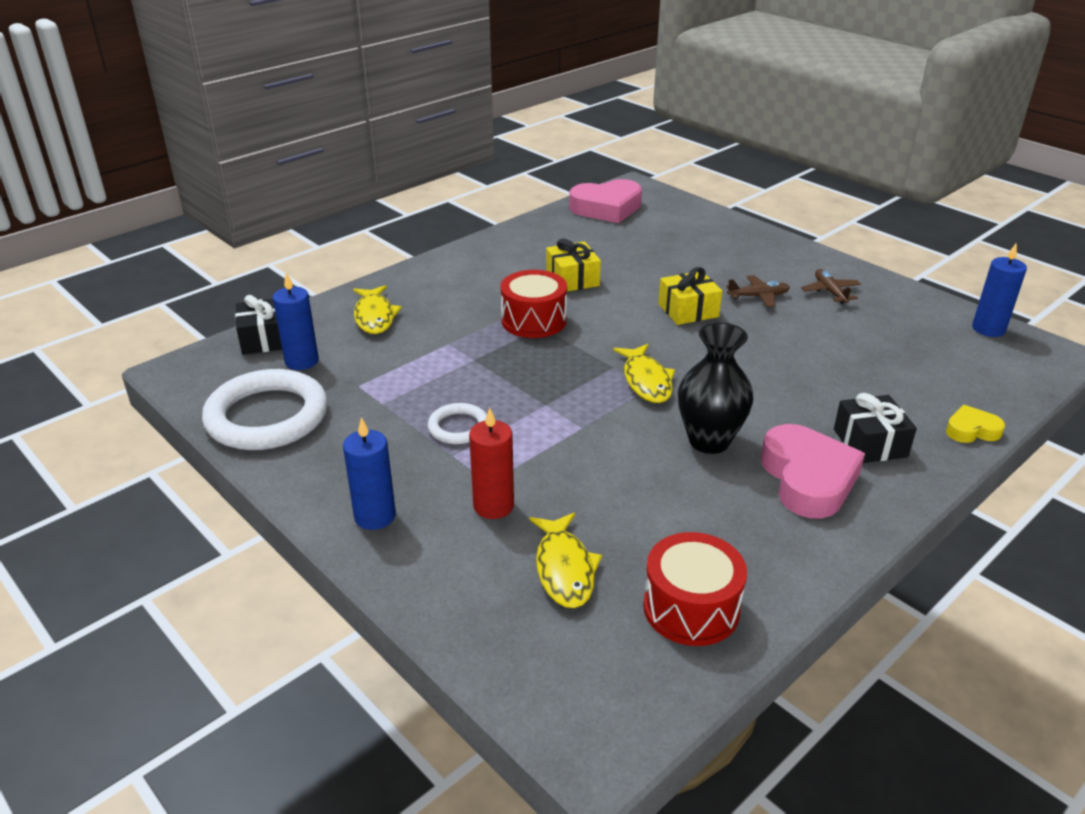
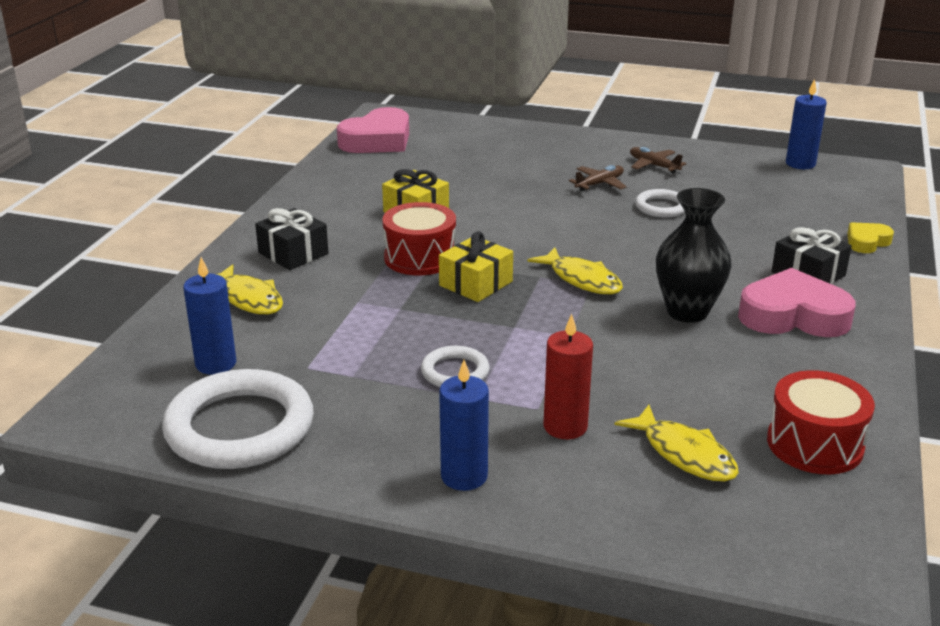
camera: 30 degrees left, 5 degrees down
black gift [235,295,282,355] -> black gift moved to [255,208,329,270]
yellow gift [658,267,722,325] -> yellow gift moved to [439,231,513,302]
pink heart [761,424,865,519] -> pink heart turned 45 degrees counterclockwise [738,268,856,337]
none -> white ring [635,189,685,218]

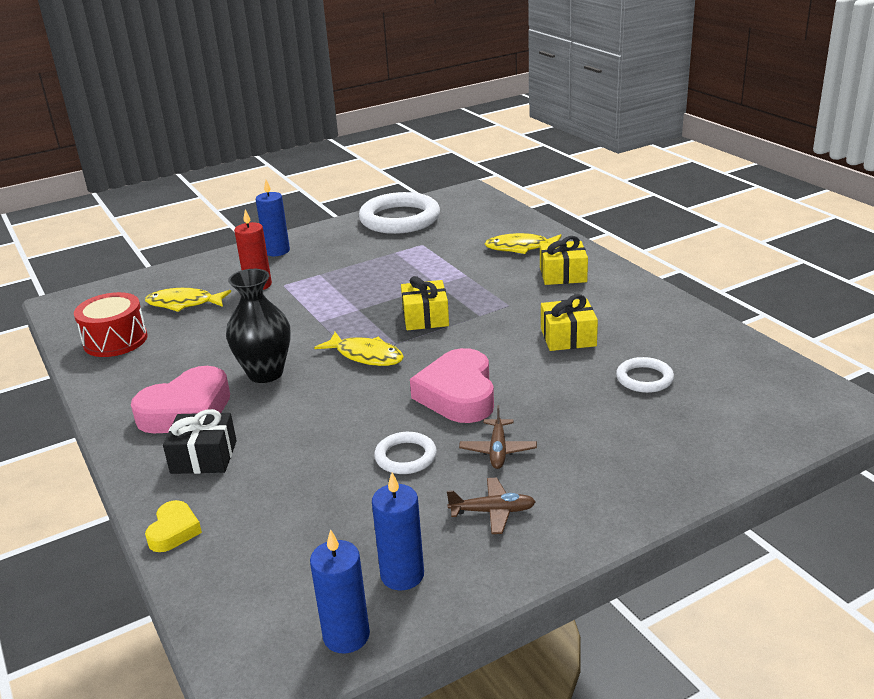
camera: 135 degrees right, 0 degrees up
blue candle [183,257,236,374] -> blue candle moved to [372,472,424,590]
black gift [255,208,329,270] -> yellow gift [540,236,588,285]
pink heart [337,107,409,153] -> pink heart moved to [410,348,494,423]
red drum [382,202,456,275] -> none
white ring [421,346,490,387] -> white ring moved to [616,357,674,393]
yellow fish [527,247,623,295] -> yellow fish turned 150 degrees counterclockwise [314,332,404,366]

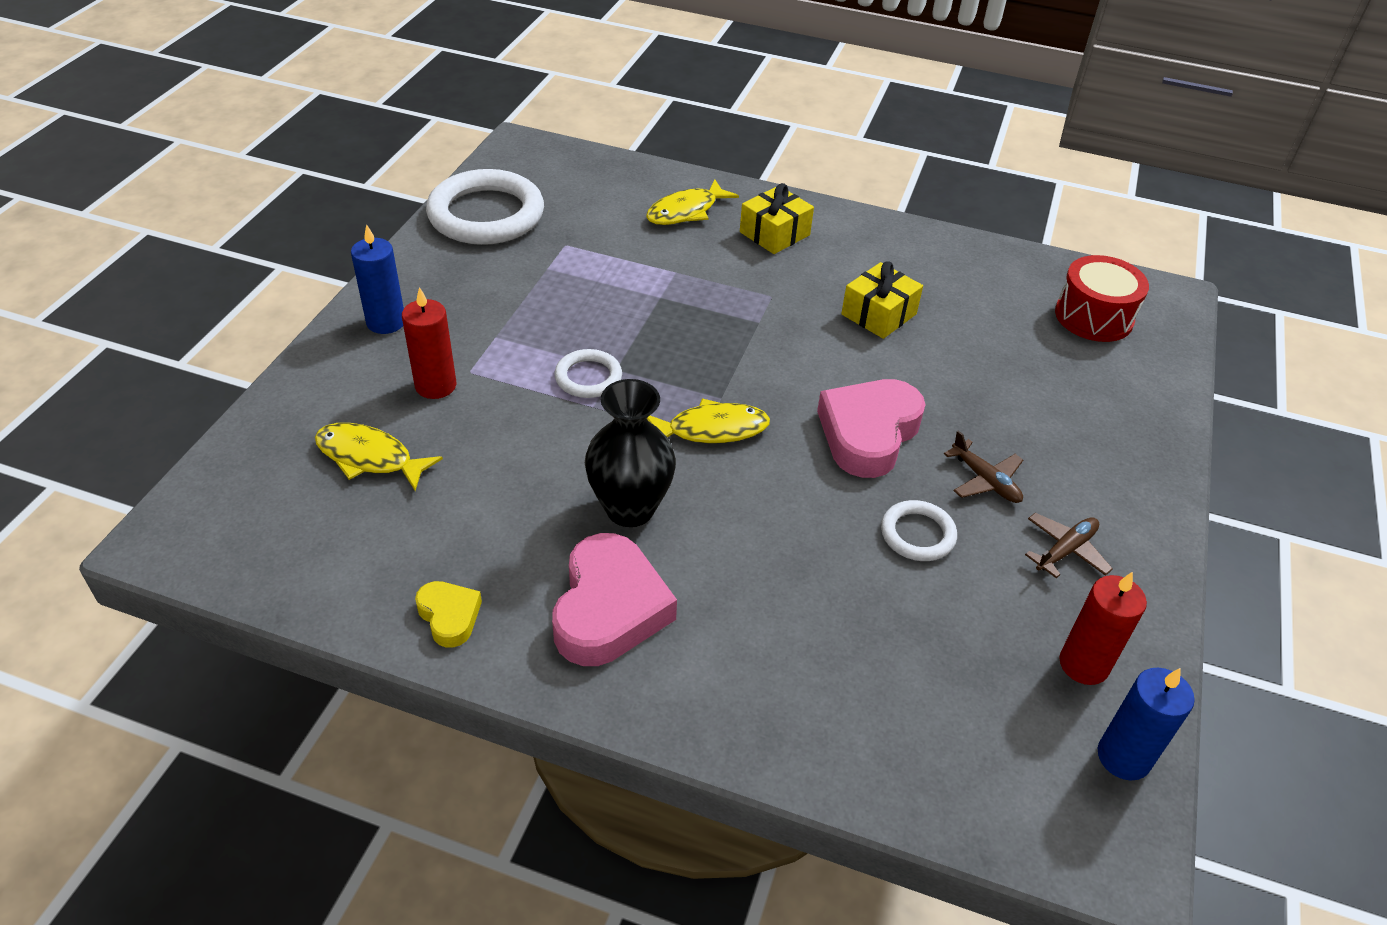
camera: 45 degrees left, 15 degrees up
red drum [74,292,148,357] -> red drum moved to [1055,255,1149,342]
yellow fish [145,288,231,312] -> yellow fish turned 60 degrees clockwise [315,423,443,491]
yellow heart [145,500,202,552] -> yellow heart moved to [415,581,482,648]
black gift [163,409,237,474] -> none
blue candle [372,472,424,590] -> red candle [1059,572,1147,685]
yellow gift [401,276,449,330] -> none
pink heart [410,348,494,423] -> pink heart turned 75 degrees clockwise [817,379,926,478]
white ring [616,357,674,393] -> white ring moved to [555,349,622,398]

